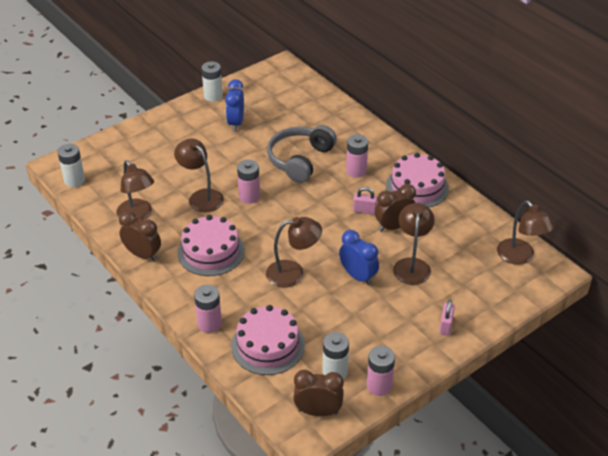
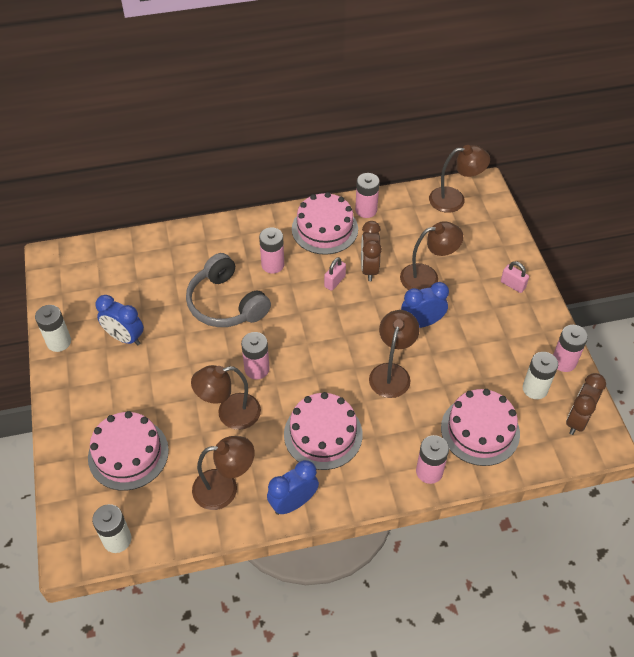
camera: 65 degrees left, 10 degrees up
brown clock [119,211,161,261] -> blue clock [267,460,319,515]
brown lamp [393,203,435,285] -> brown lamp turned 135 degrees clockwise [400,221,463,290]
none -> pink cake [88,411,169,491]
none -> pink battery [355,173,380,218]

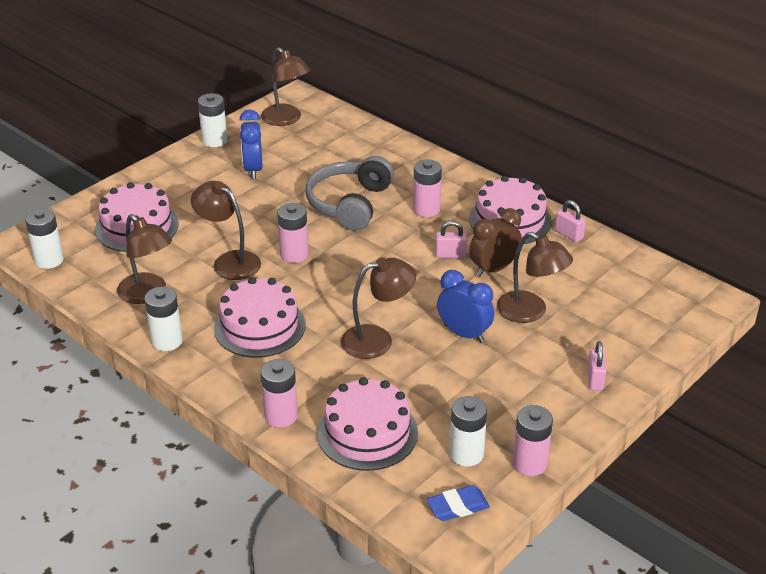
camera: 55 degrees right, 15 degrees down
blue clock [267,460,319,515] -> white battery [144,287,183,351]
pink battery [355,173,380,218] -> pink padlock [555,200,586,242]
brown lamp [429,145,490,213] -> brown lamp moved to [261,47,310,126]
brown clock [566,373,606,435] -> blue eraser [426,485,490,521]

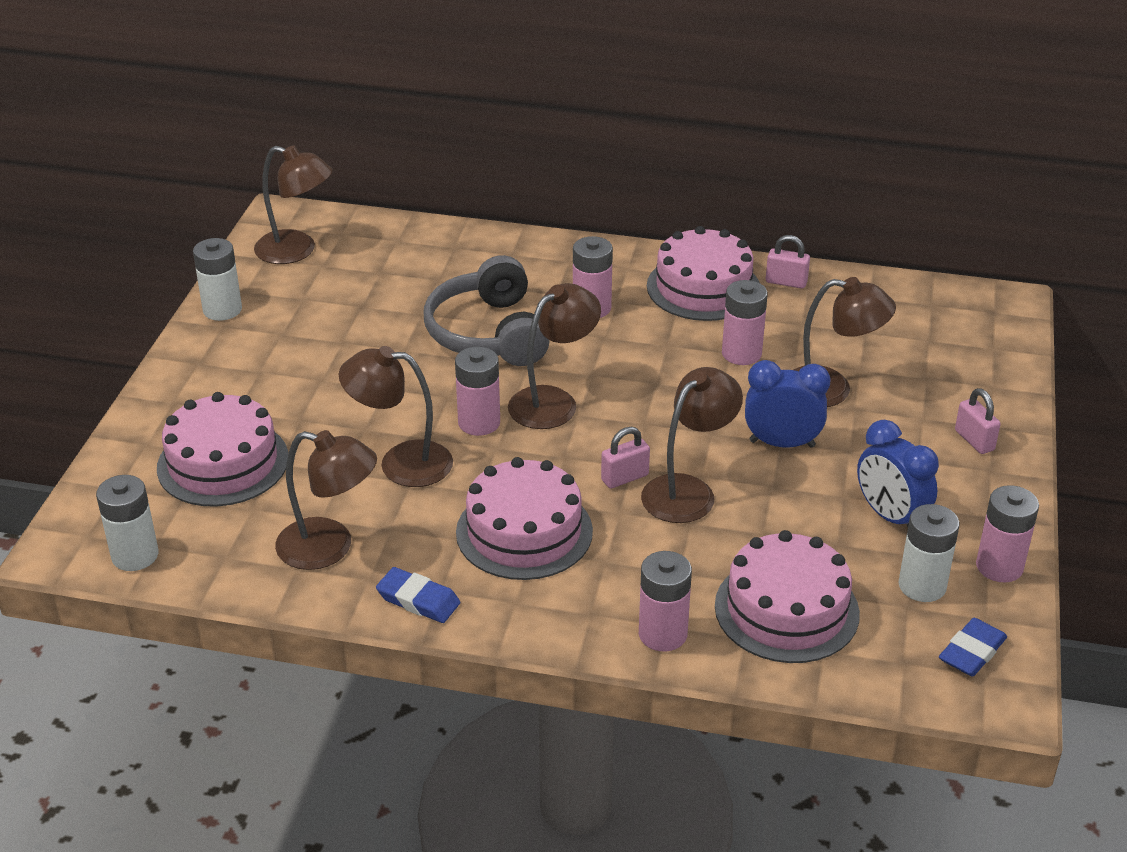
camera: 30 degrees left, 0 degrees up
white battery [144,287,183,351] -> blue eraser [376,567,460,623]
blue clock [239,109,263,179] -> blue clock moved to [857,420,939,527]
pink padlock [435,221,467,258] -> pink padlock moved to [601,427,650,489]
brown clock [469,208,522,277] -> pink battery [722,280,768,365]
none -> brown lamp [508,283,601,429]

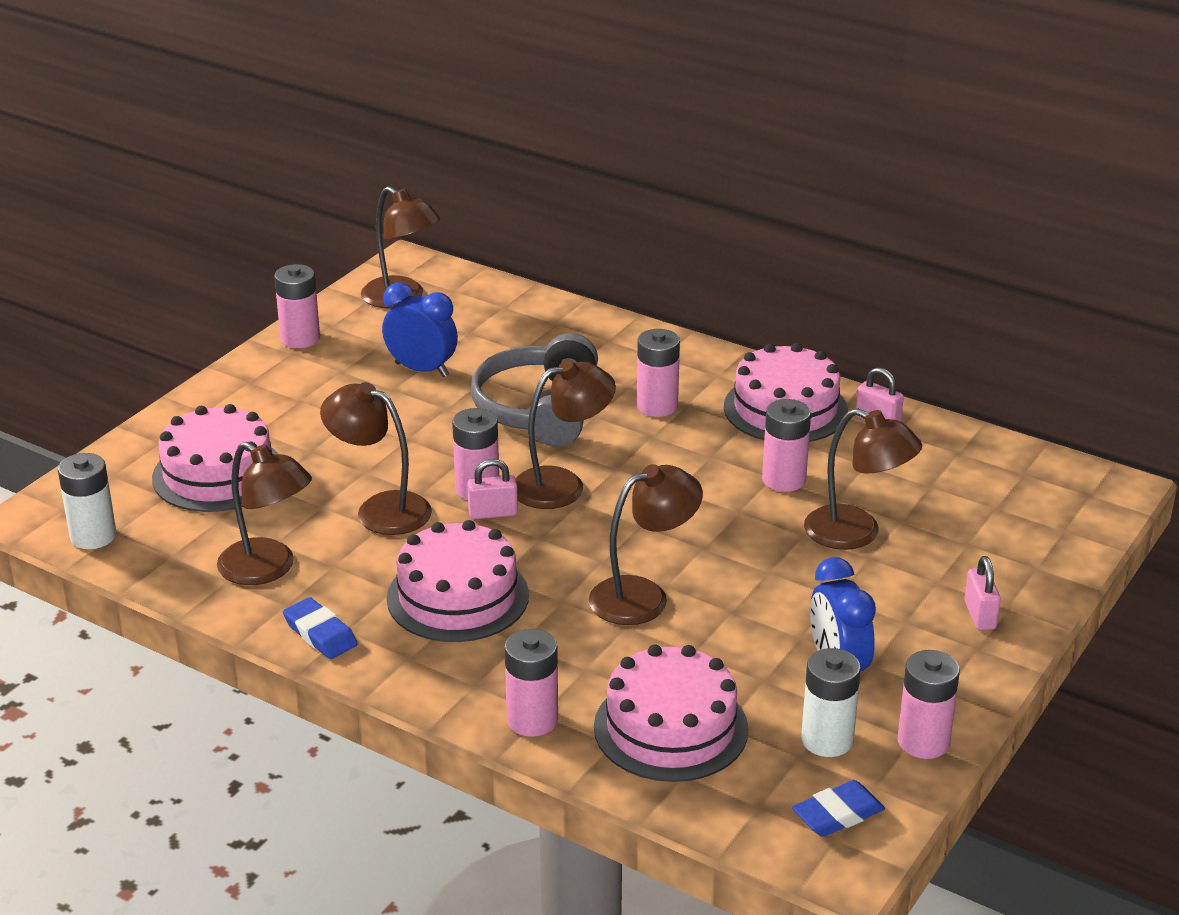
camera: 20 degrees right, 5 degrees down
white battery [193,238,242,321] -> pink battery [274,264,320,348]
pink padlock [601,427,650,489] -> pink padlock moved to [467,459,518,519]
blue clock [745,360,831,448] -> blue clock moved to [382,282,458,377]

